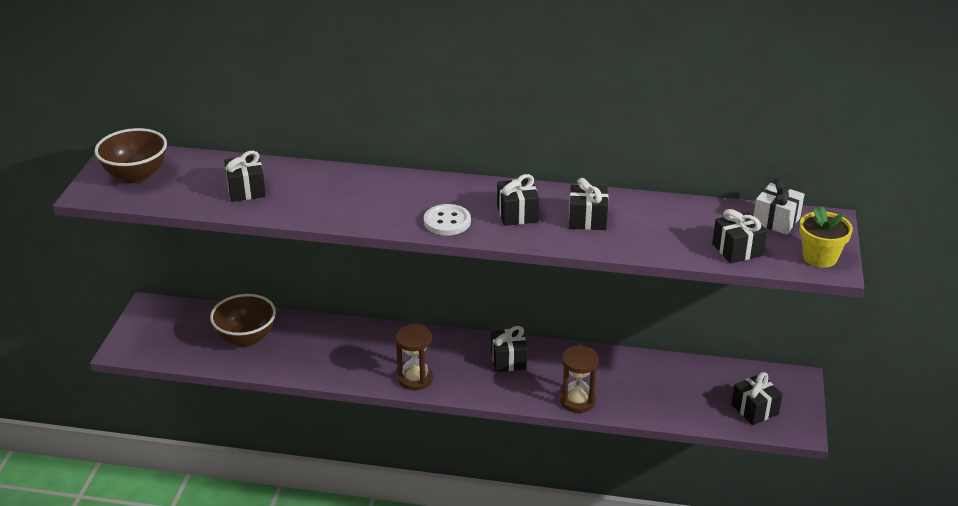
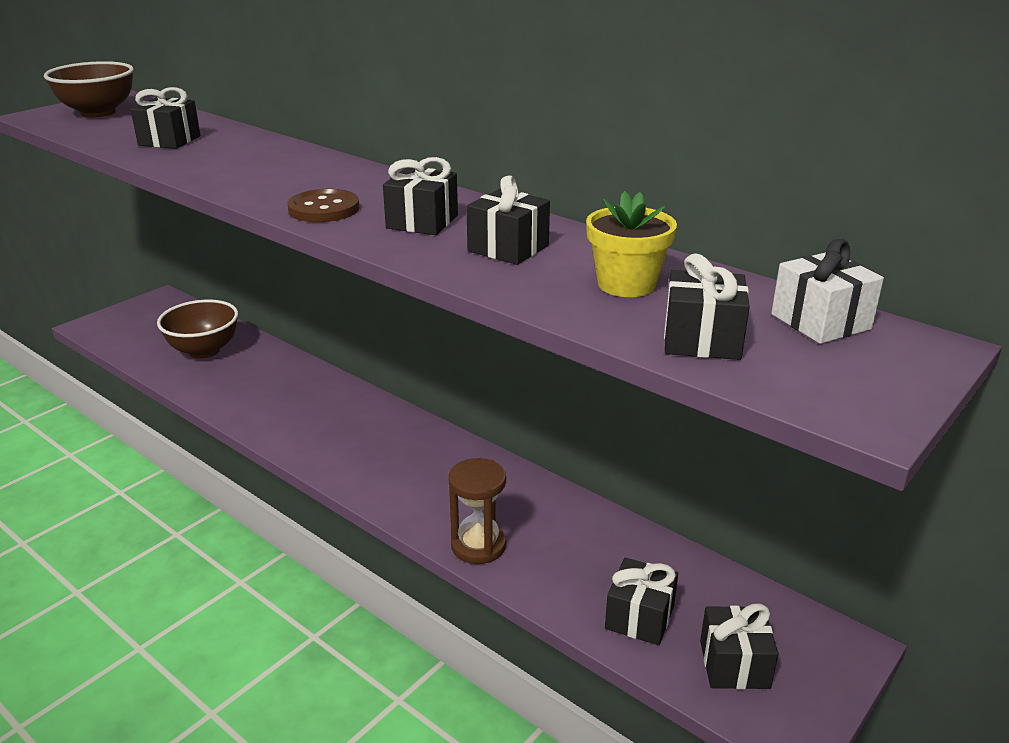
camera: 30 degrees right, 5 degrees down
brown hourglass [396,324,433,390] -> none
white button [424,204,471,236] -> brown button [287,189,359,222]
black gift [491,326,527,372] -> black gift moved to [605,558,678,645]
yellow flower pot [799,206,853,268] -> yellow flower pot moved to [586,191,677,297]

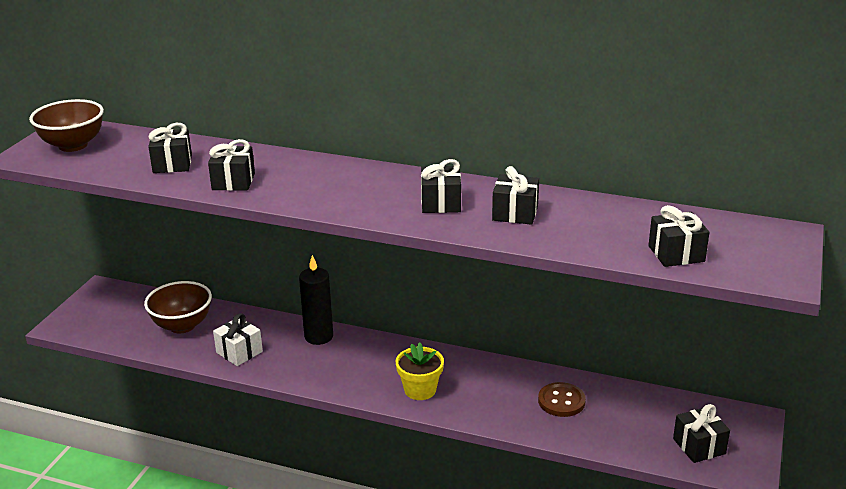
camera: 20 degrees left, 0 degrees up
brown button [287,189,359,222] -> brown button moved to [538,382,586,417]
brown hourglass [448,458,506,564] -> none
yellow flower pot [586,191,677,297] -> yellow flower pot moved to [395,342,444,400]
black gift [605,558,678,645] -> black gift moved to [208,139,255,191]
white gift [771,239,884,344] -> white gift moved to [213,313,263,366]
none -> black candle [299,255,333,345]

